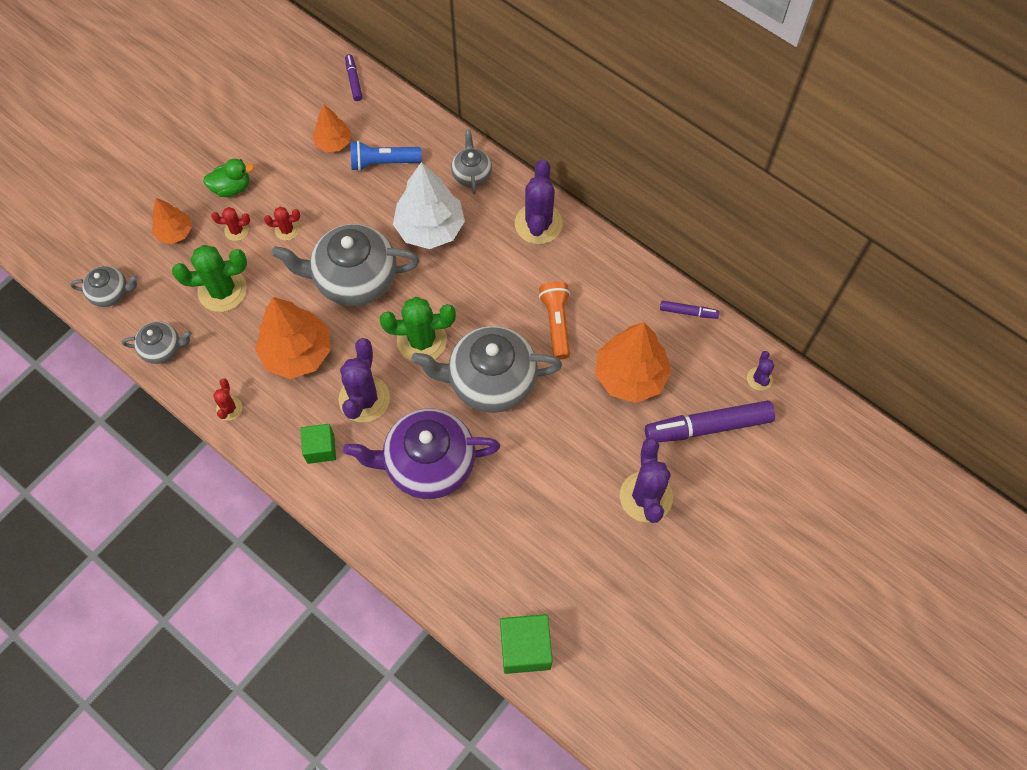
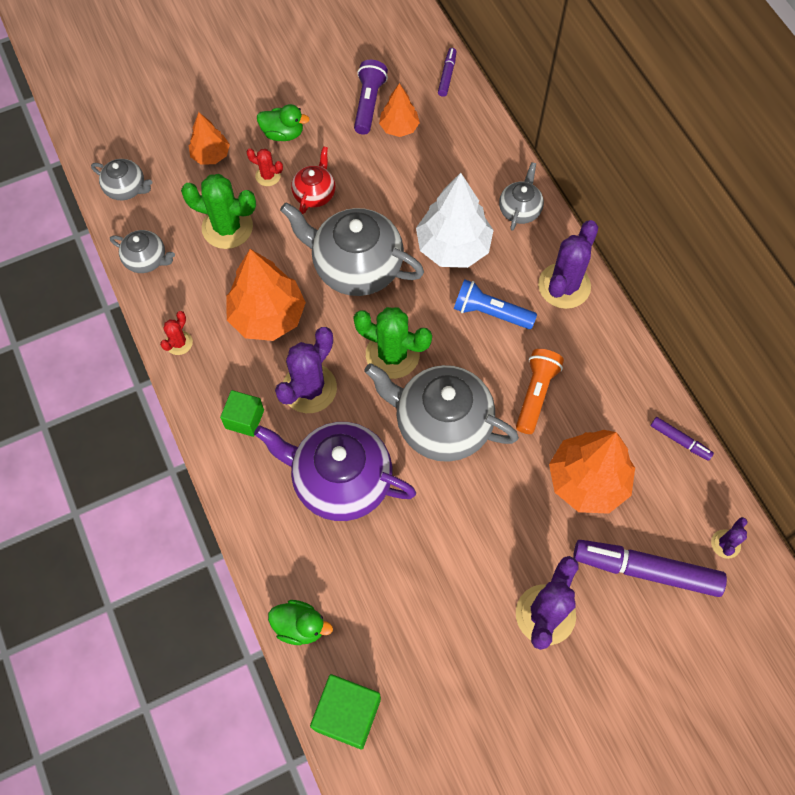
camera: 25 degrees right, 0 degrees up
red cactus [264,207,300,240] -> red teapot [291,146,335,214]
blue flashlight [350,141,422,171] -> blue flashlight moved to [454,279,537,329]
none -> green duck [268,600,333,645]
none -> purple flashlight [354,60,388,135]

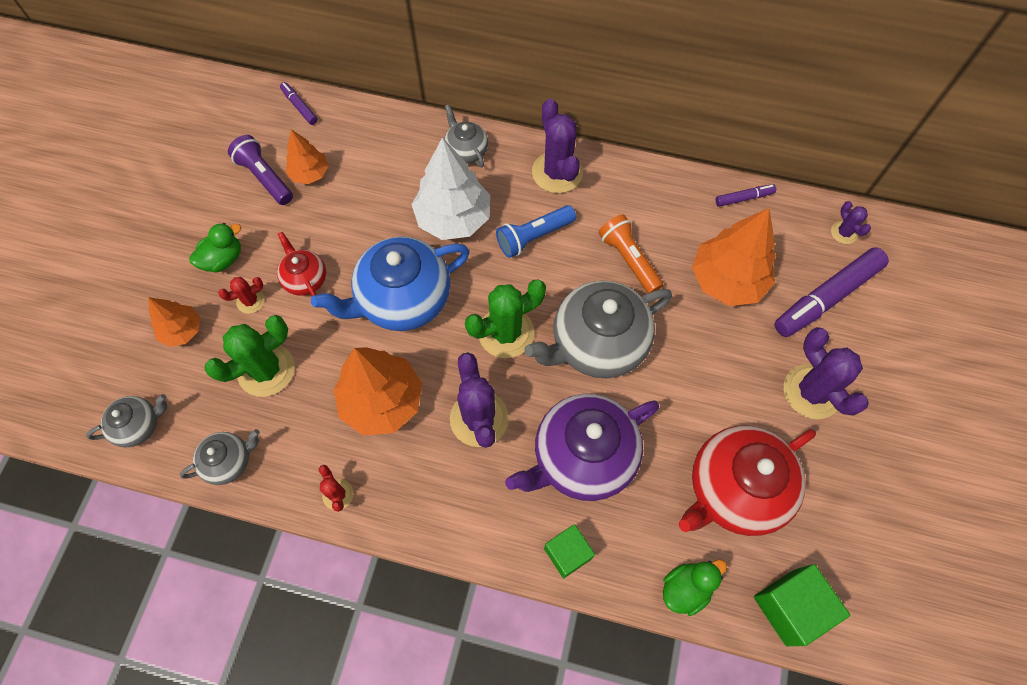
camera: 50 degrees left, 0 degrees up
green cube [220,390,264,437] -> green cube moved to [544,524,595,578]
grey teapot [280,202,424,296] -> blue teapot [311,237,470,331]
none -> red teapot [679,426,816,536]

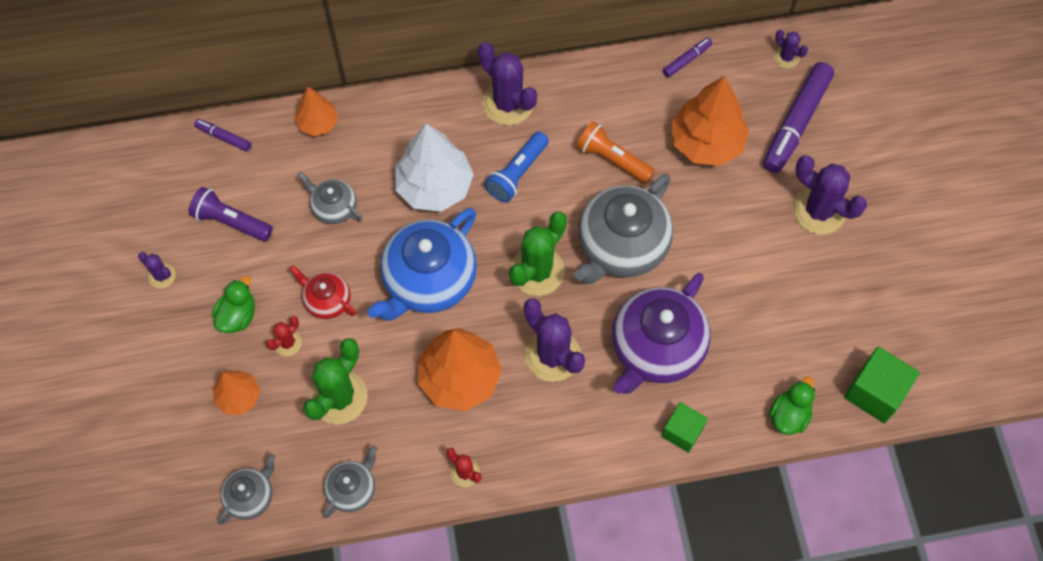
camera: 25 degrees left, 0 degrees up
orange tree [286,129,328,184] -> orange tree moved to [295,87,338,136]
grey teapot [444,104,488,167] -> grey teapot moved to [298,172,362,224]
red teapot [679,426,816,536] -> none
none -> purple cactus [138,252,176,288]

